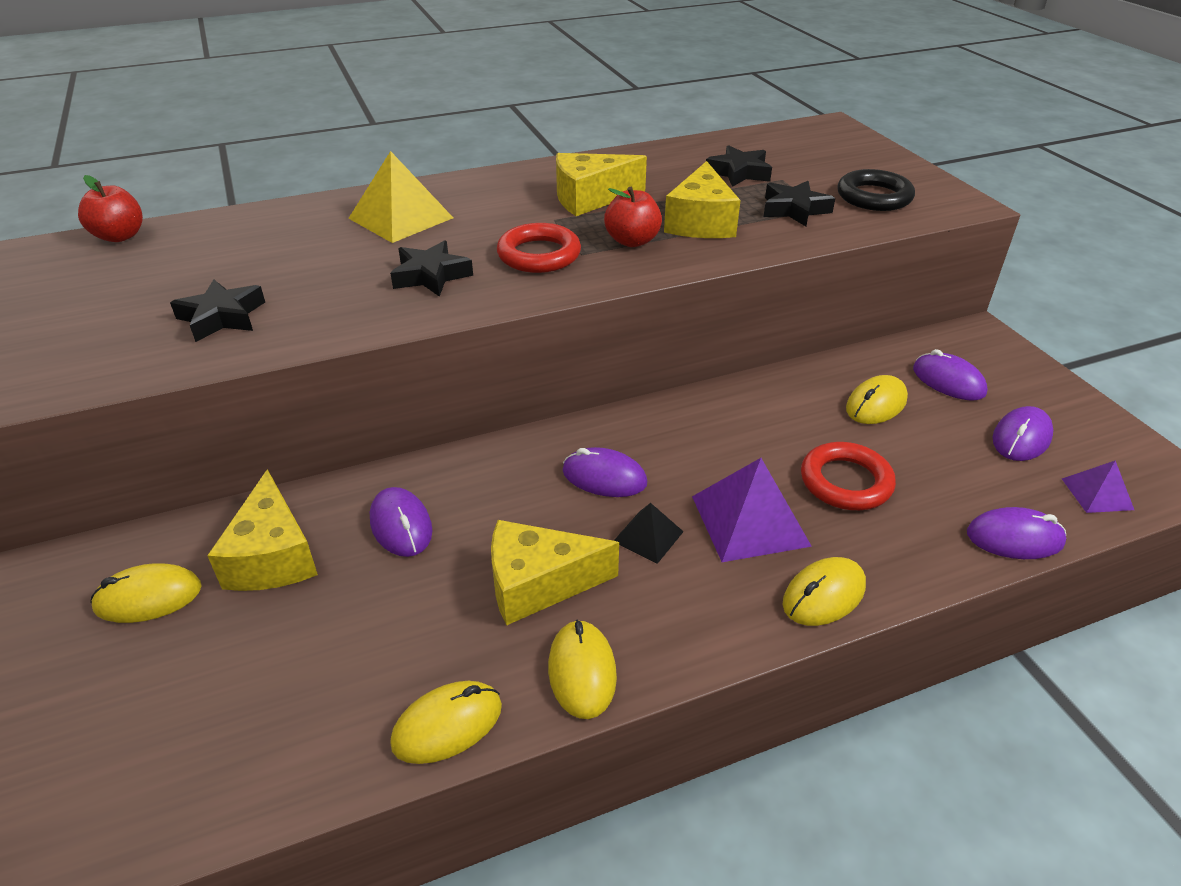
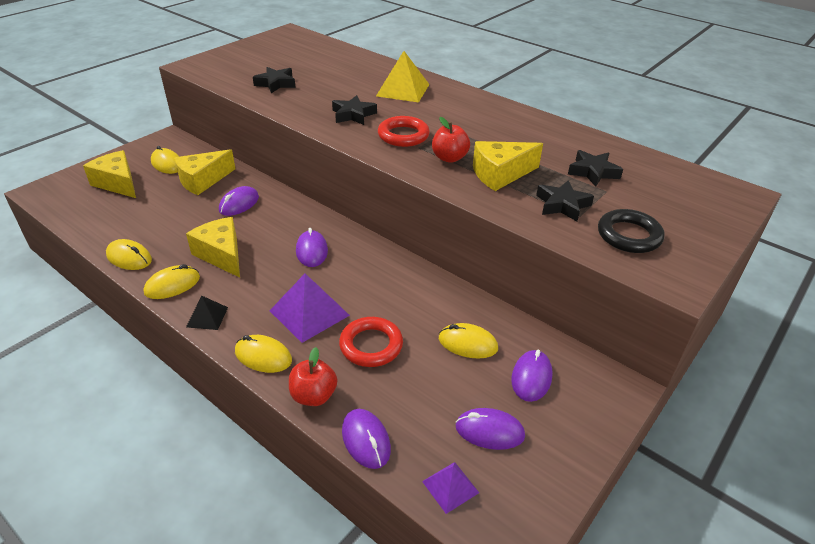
camera: 60 degrees right, 0 degrees up
red apple [78,175,143,242] -> red apple moved to [289,347,337,406]
yellow cheese [556,153,647,216] -> yellow cheese moved to [83,150,136,198]
black pyramid [614,503,684,564] -> black pyramid moved to [186,296,228,330]

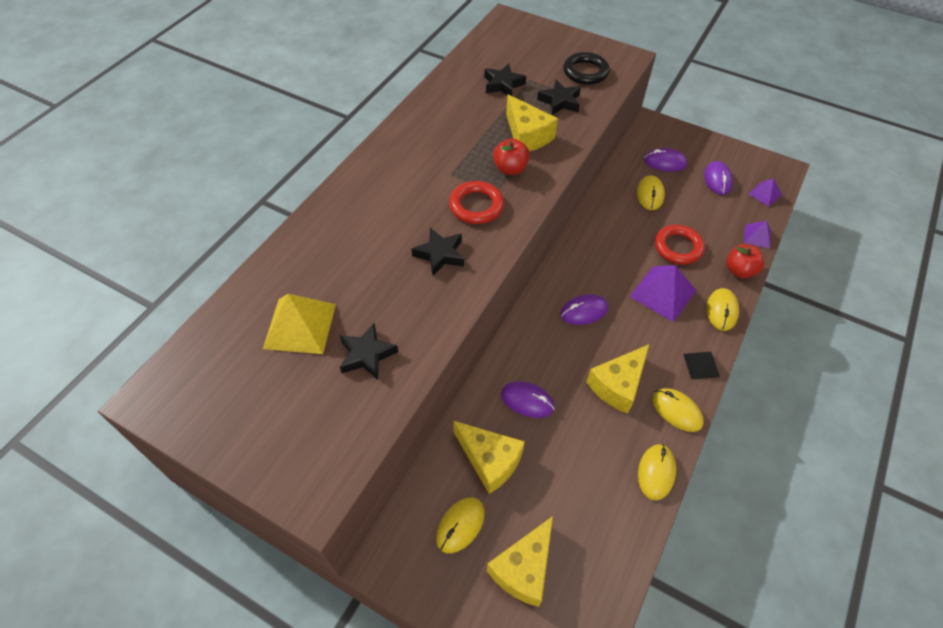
camera: 100 degrees left, 15 degrees up
purple mouse [342,409,391,469] -> purple pyramid [744,221,771,248]
yellow pyramid [376,51,430,102] -> yellow pyramid moved to [263,294,336,354]

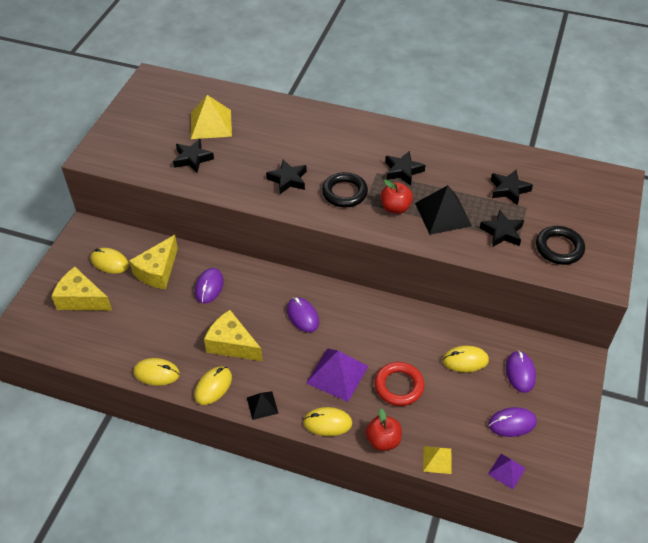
camera: 80 degrees right, 5 degrees down
red ring [449,181,504,224] -> black ring [322,172,368,207]
yellow cheese [506,94,558,151] -> black pyramid [415,185,472,235]
purple pyramid [744,221,771,248] -> yellow pyramid [423,446,451,474]
none -> black star [385,151,426,186]

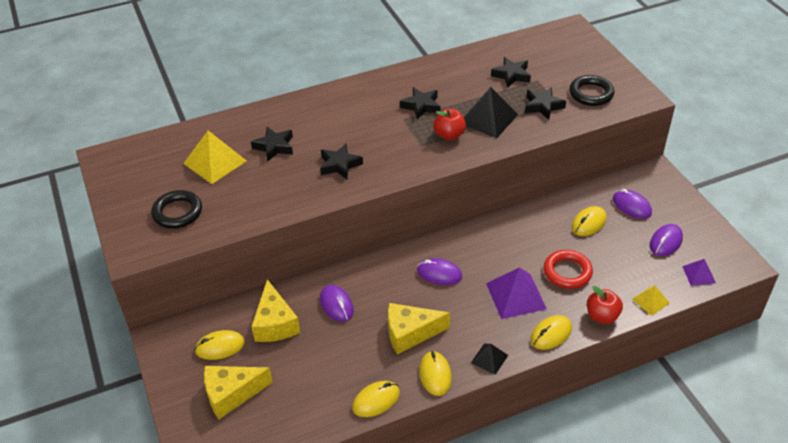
camera: 40 degrees left, 5 degrees down
black star [173,139,214,173] -> black star moved to [251,127,293,162]
black ring [322,172,368,207] -> black ring moved to [151,190,202,229]

